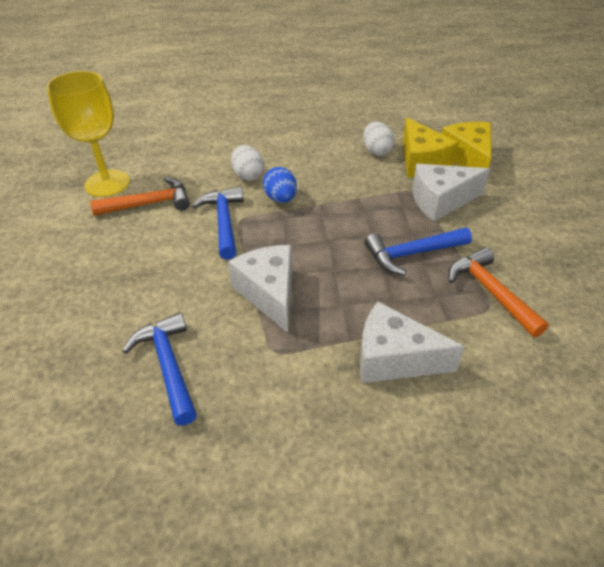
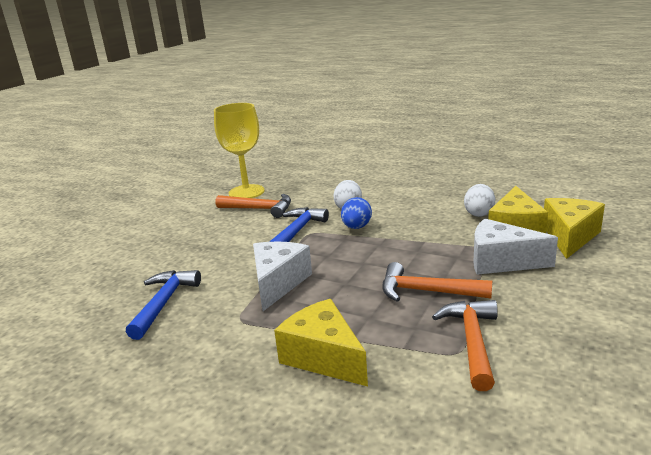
camera: 35 degrees right, 20 degrees down
white cheese [360,302,465,383] -> yellow cheese [274,299,368,387]
blue hammer [365,227,472,275] -> orange hammer [382,262,492,302]

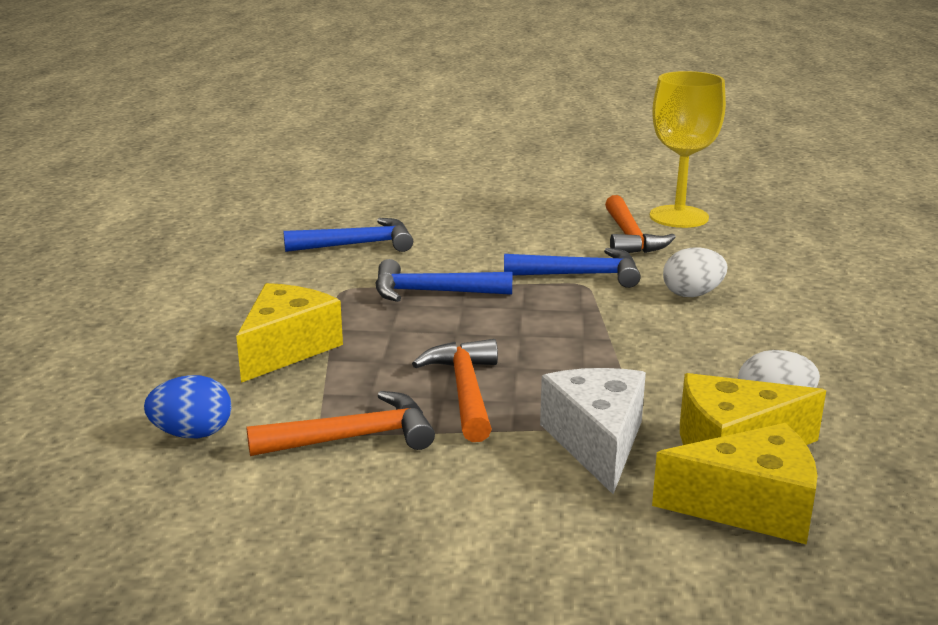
camera: 65 degrees right, 0 degrees up
white cheese [253,242,312,311] -> blue hammer [375,259,512,302]
blue egg [341,197,372,229] -> blue egg moved to [144,375,232,438]

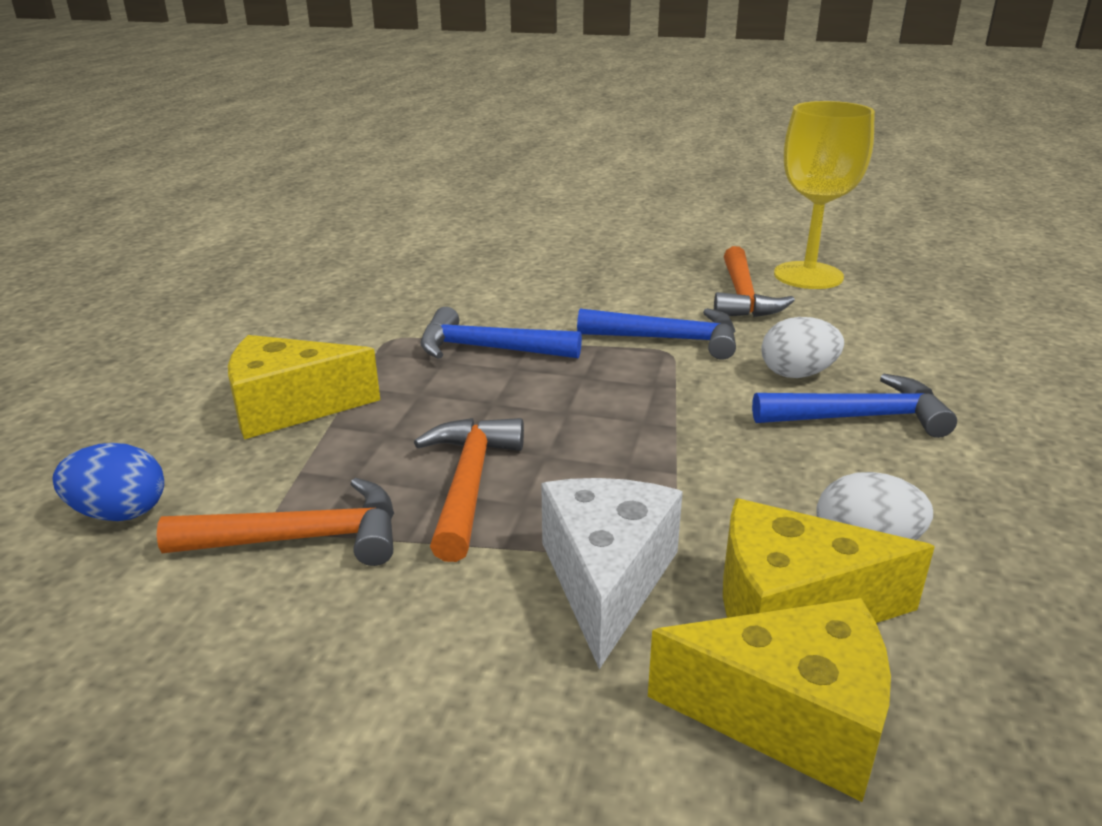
camera: 10 degrees right, 5 degrees up
yellow cheese [236,283,343,383] -> yellow cheese turned 135 degrees counterclockwise [228,335,380,439]
blue hammer [283,218,413,252] -> blue hammer moved to [752,374,957,438]

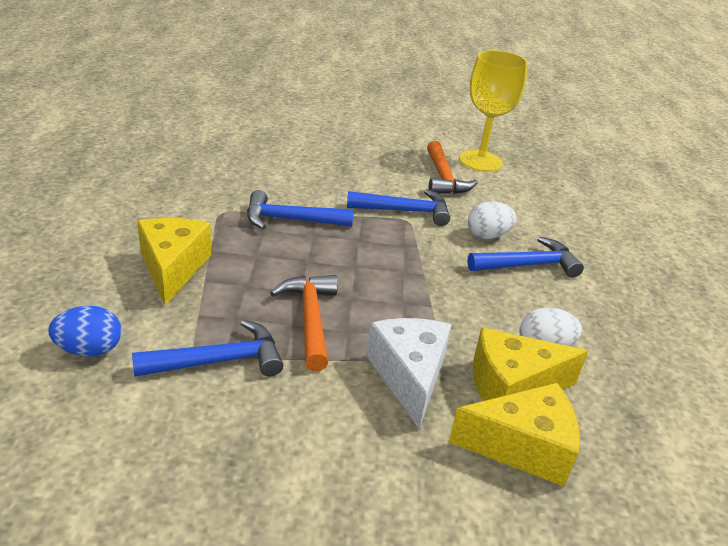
camera: 15 degrees left, 5 degrees up
orange hammer [157,478,394,566] -> blue hammer [132,320,284,377]
yellow cheese [228,335,380,439] -> yellow cheese turned 105 degrees clockwise [137,218,212,306]

